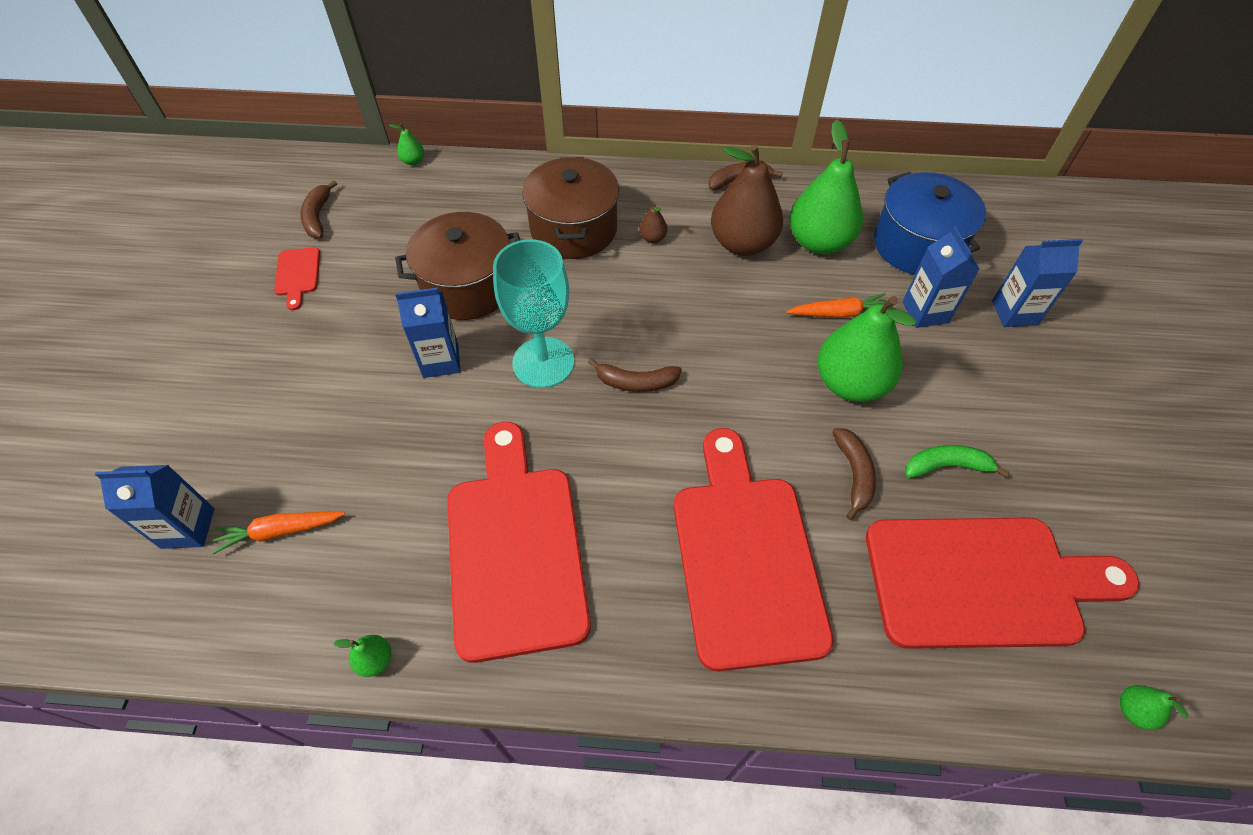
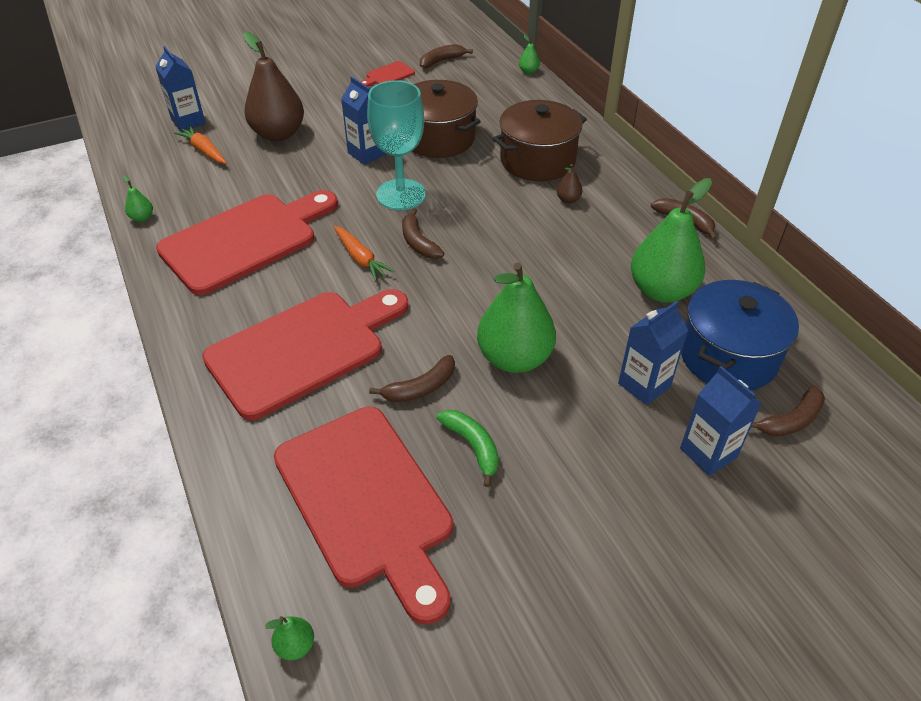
camera: 60 degrees right, 10 degrees down
brown pear [711,145,783,256] -> brown pear moved to [243,31,304,141]
orange carrot [786,293,886,318] -> orange carrot moved to [334,226,395,281]
none -> brown banana [751,386,825,437]

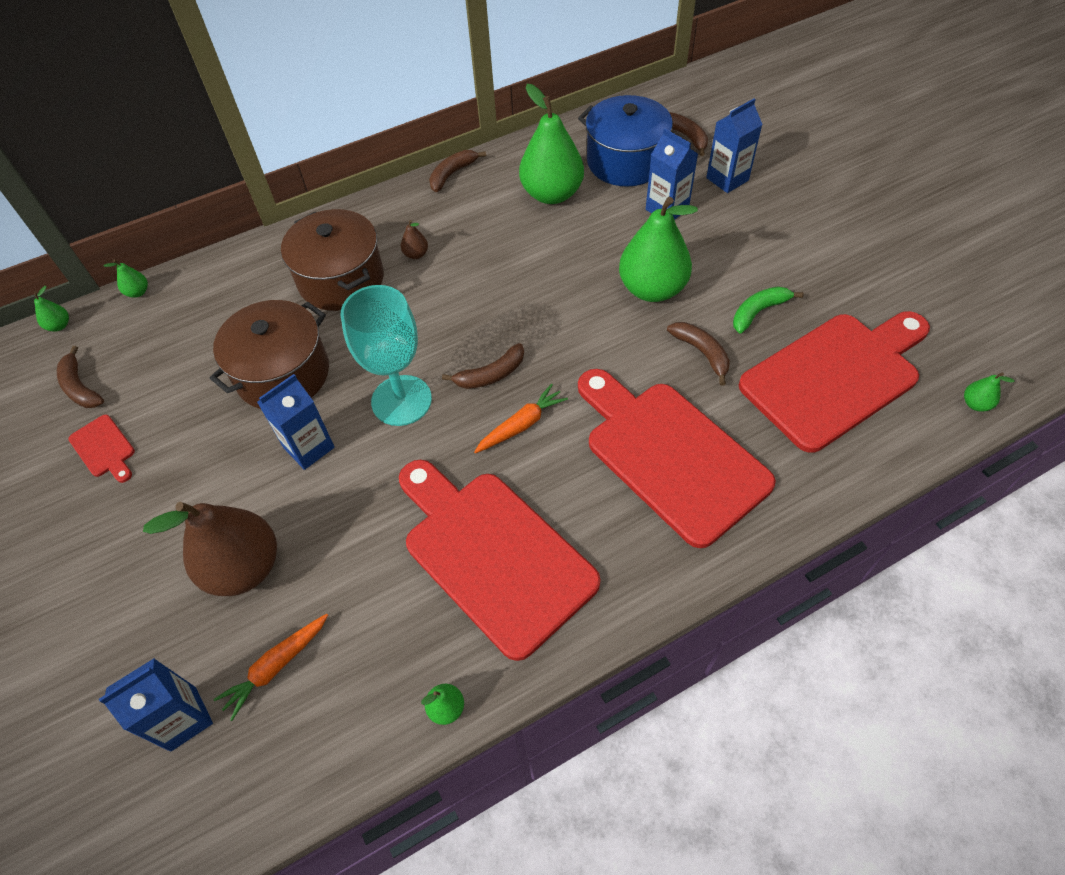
camera: 90 degrees left, 10 degrees up
none -> green pear [34,286,69,331]

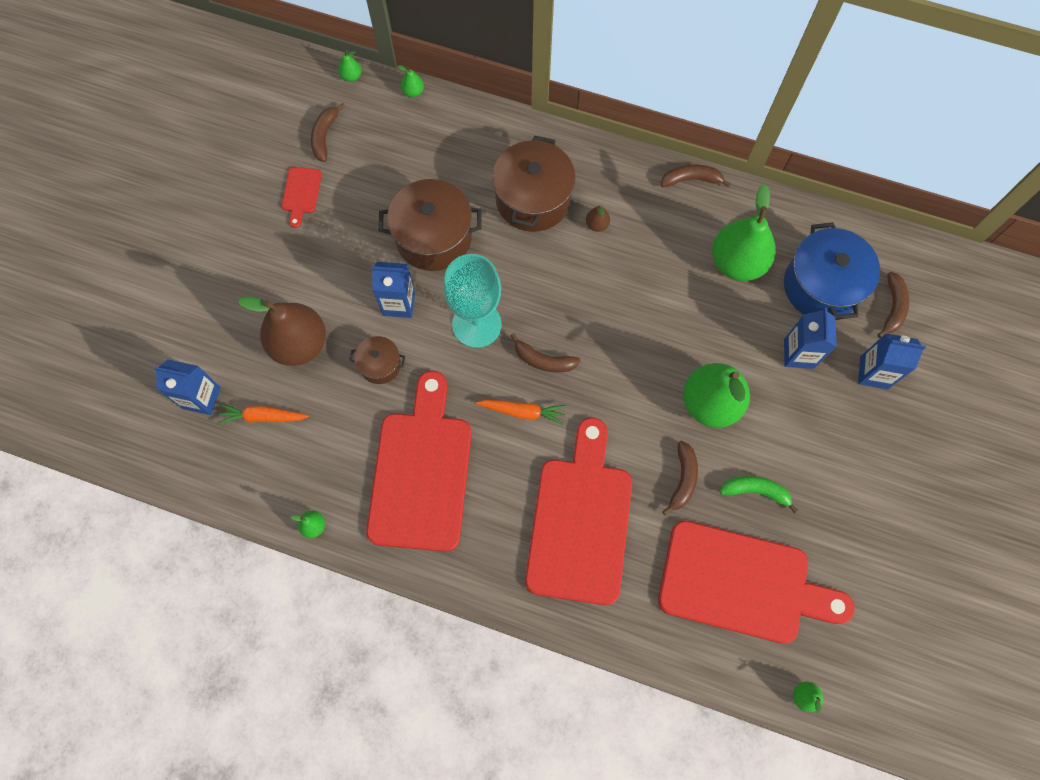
camera: 45 degrees right, 15 degrees up
none -> brown pot [349,336,405,384]

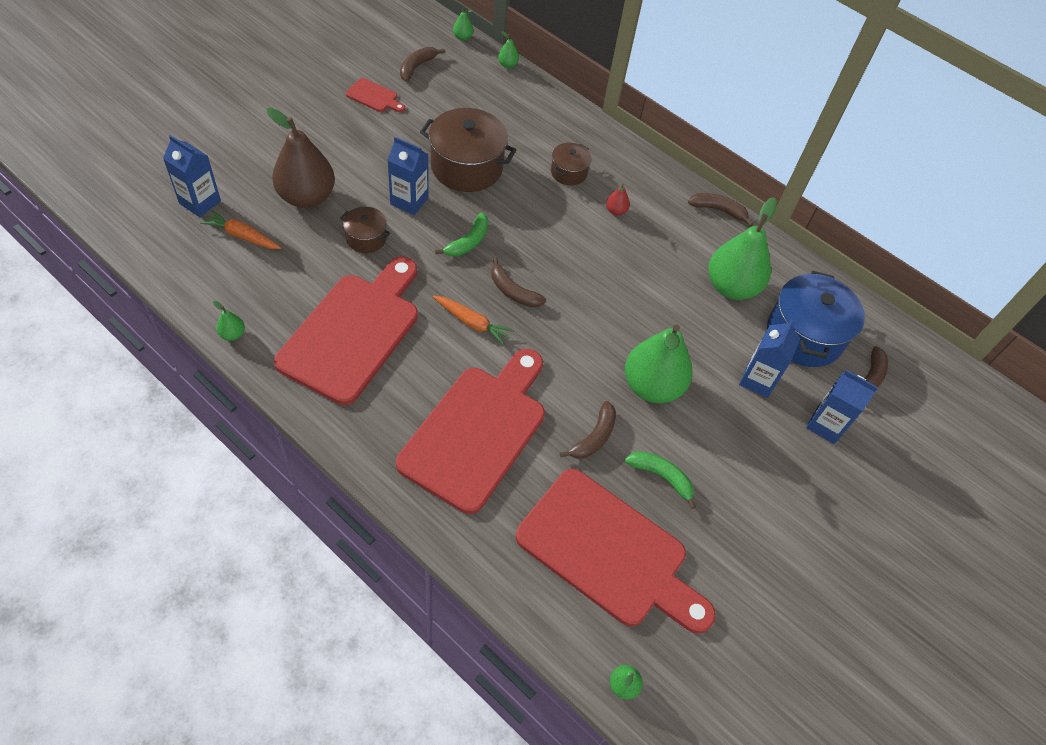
camera: 15 degrees right, 15 degrees down
red cutting board [281,167,322,228] -> red cutting board turned 90 degrees counterclockwise [346,78,405,112]
turquoise goblet [444,254,502,348] -> green banana [435,212,489,256]
brown pot [492,136,576,232] -> brown pot [551,143,591,185], size x0.52
brown pear [586,205,610,232] -> red pear [606,184,630,215]

